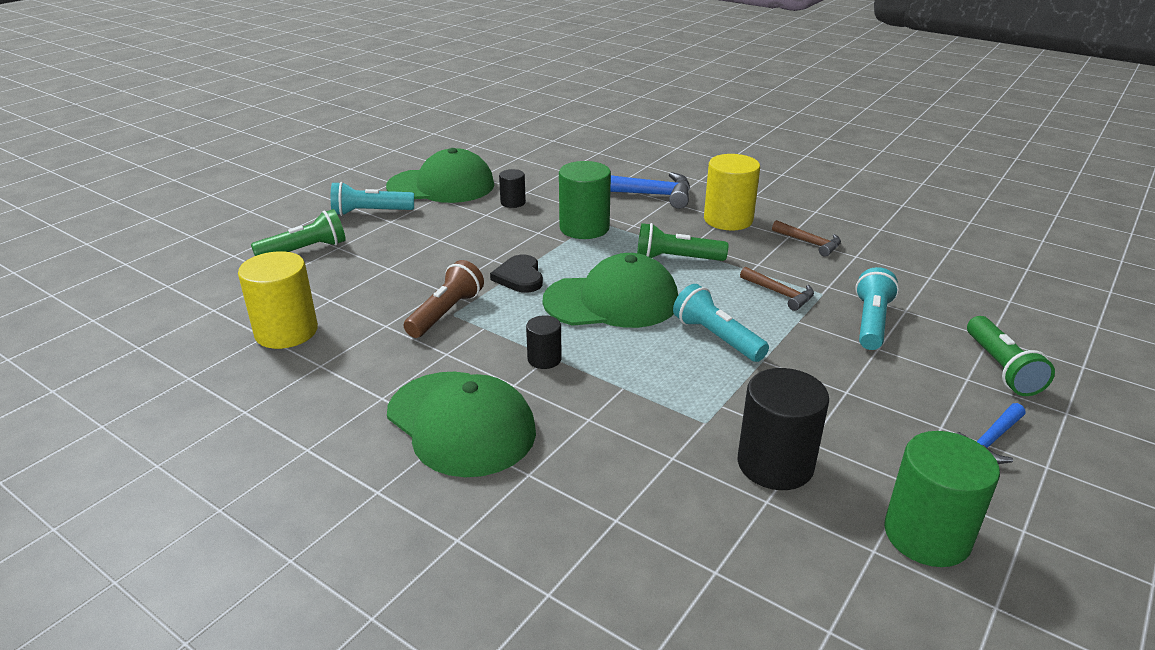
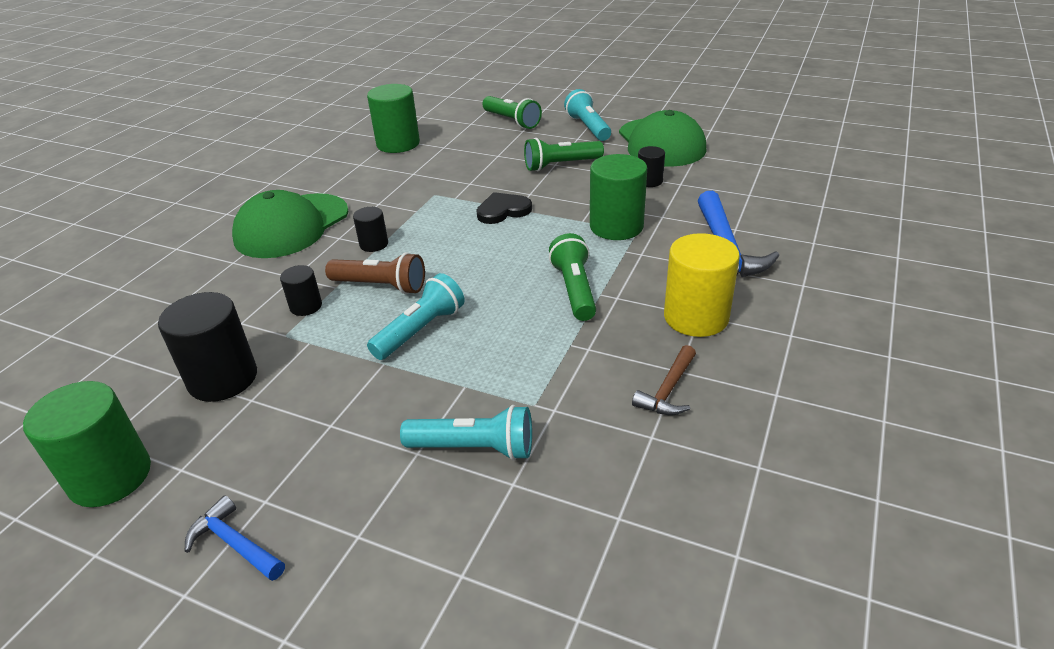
camera: 80 degrees right, 5 degrees up
yellow cylinder [238,251,318,349] -> green cylinder [367,84,420,153]
brown flashlight [404,260,484,338] -> brown flashlight moved to [325,252,425,294]
green cap [543,253,678,328] -> none
brown hammer [740,267,814,311] -> none
green flashlight [967,316,1055,396] -> green flashlight moved to [524,138,604,171]
none -> black cylinder [280,265,322,316]

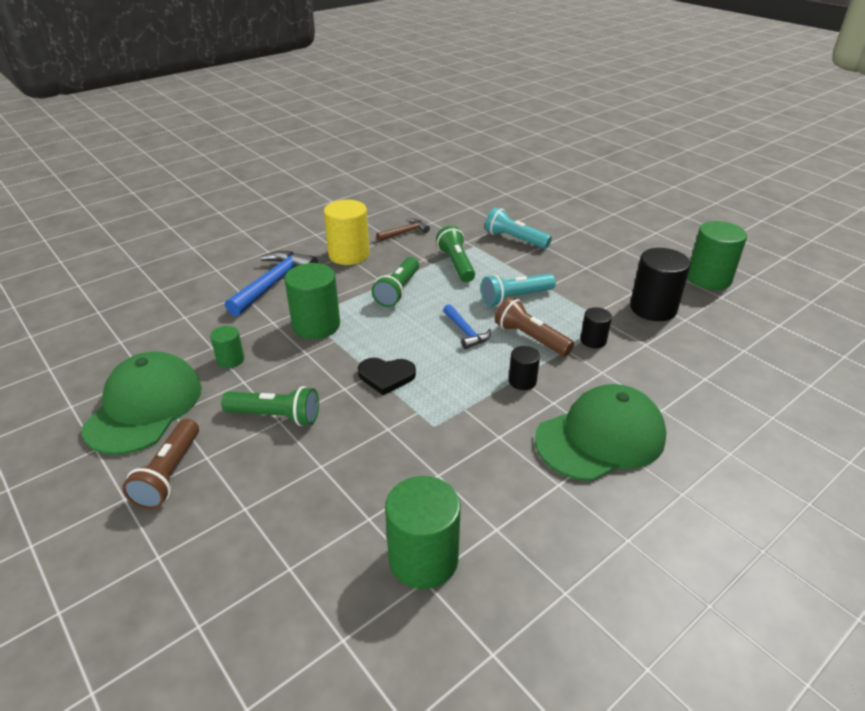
camera: 155 degrees left, 0 degrees up
blue hammer [185,496,285,581] -> blue hammer moved to [443,304,492,349]
green flashlight [482,96,542,129] -> green flashlight moved to [436,226,475,282]
turquoise flashlight [564,89,611,141] -> brown flashlight [122,419,199,509]
black cylinder [638,146,665,187] -> green cylinder [210,326,244,368]

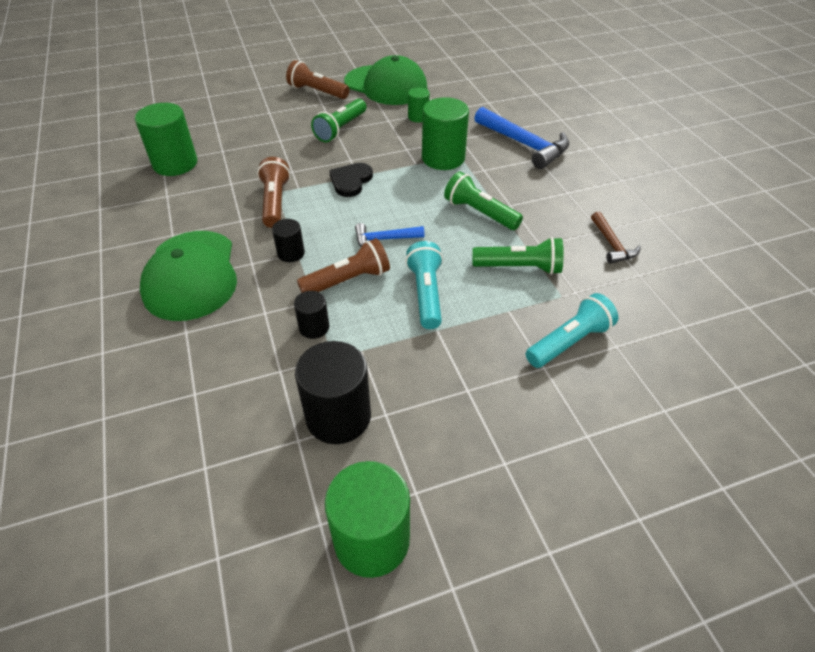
camera: 110 degrees right, 10 degrees up
yellow cylinder [324,200,370,265] -> none
none -> brown flashlight [257,157,290,228]

